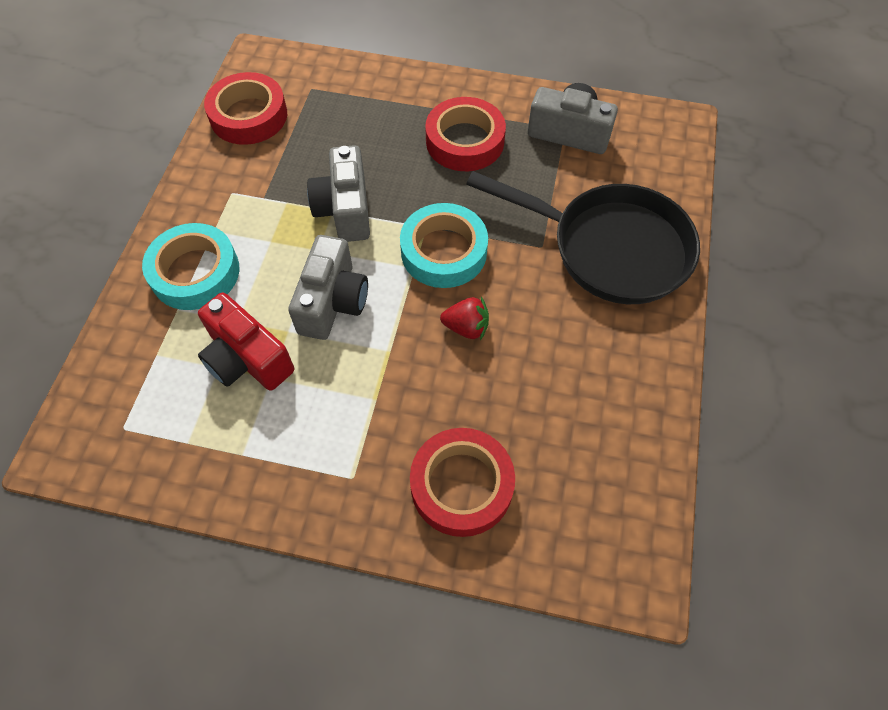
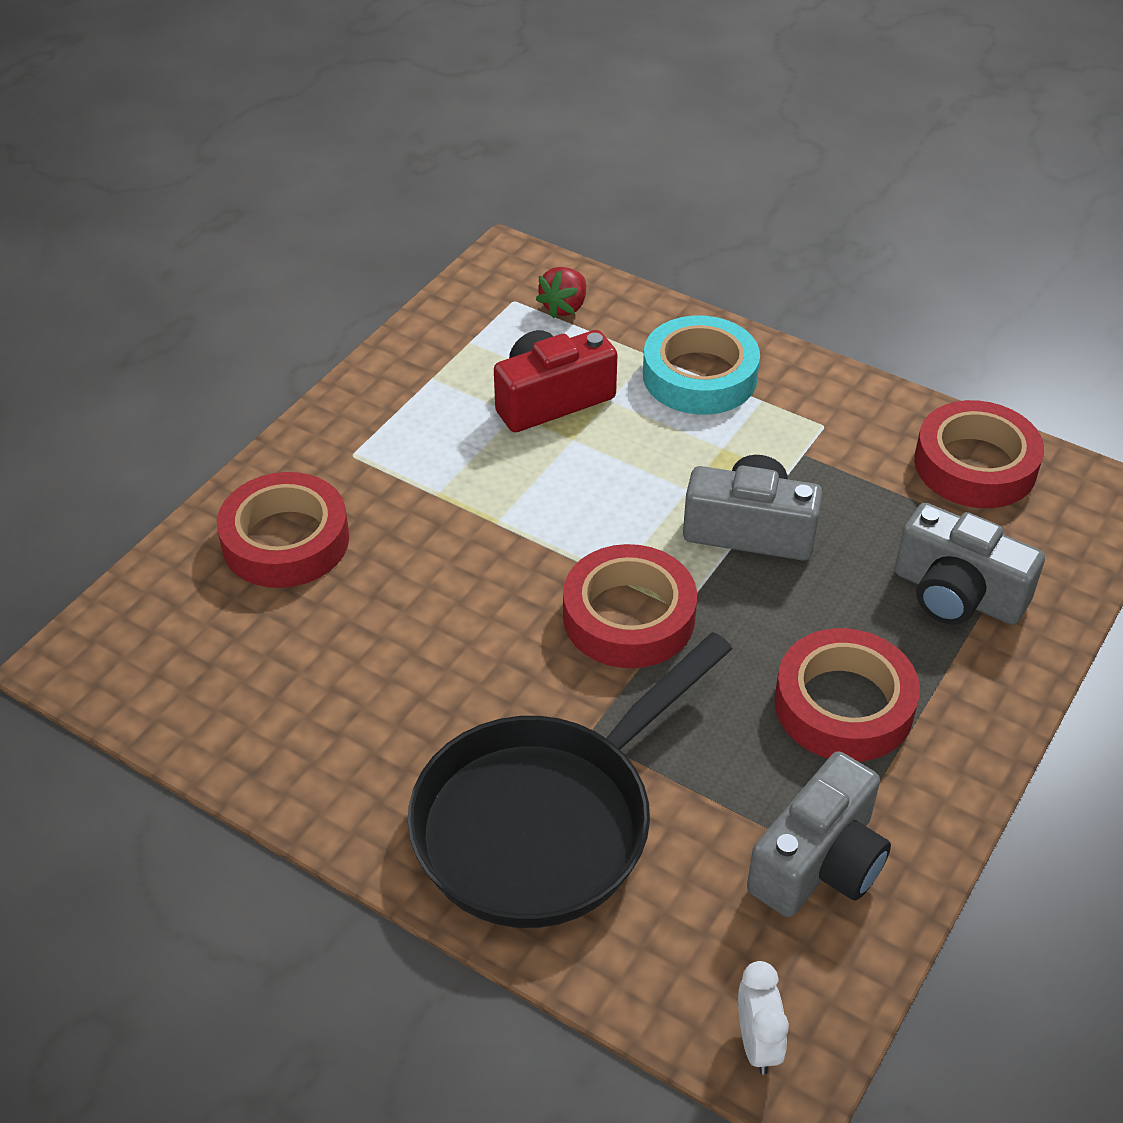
camera: 110 degrees right, 15 degrees down
grey camera [288,235,368,340] -> grey camera moved to [895,503,1045,625]
turquoise tape [400,203,488,288] -> red tape [563,544,697,668]
red strawberry [440,297,489,340] -> red strawberry moved to [536,267,586,319]
none -> white clock [738,961,789,1075]

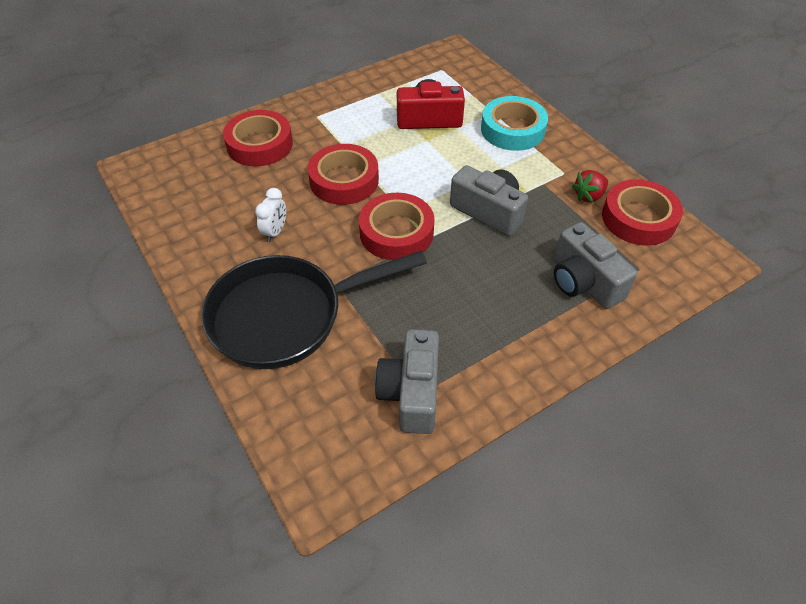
camera: 25 degrees right, 5 degrees up
red strawberry [536,267,586,319] -> red strawberry moved to [572,170,608,203]
white clock [738,961,789,1075] -> white clock moved to [255,188,286,242]
grey camera [747,751,891,917] -> grey camera turned 120 degrees clockwise [375,329,439,434]
red tape [774,628,920,762] -> red tape moved to [308,144,379,205]

